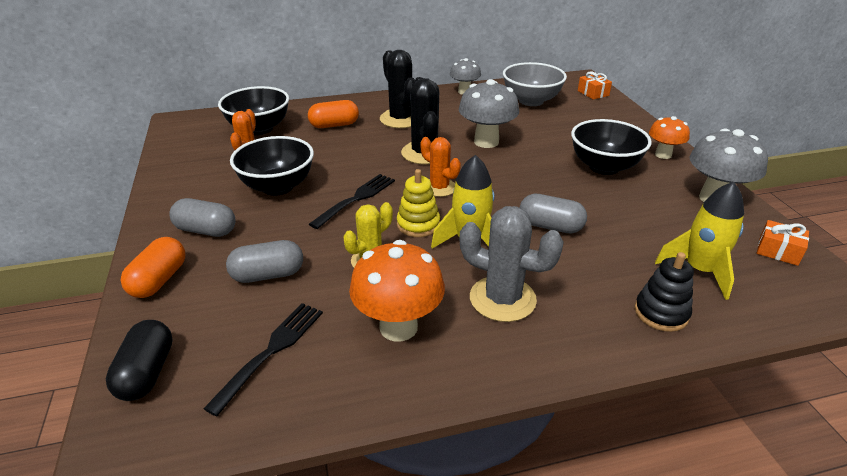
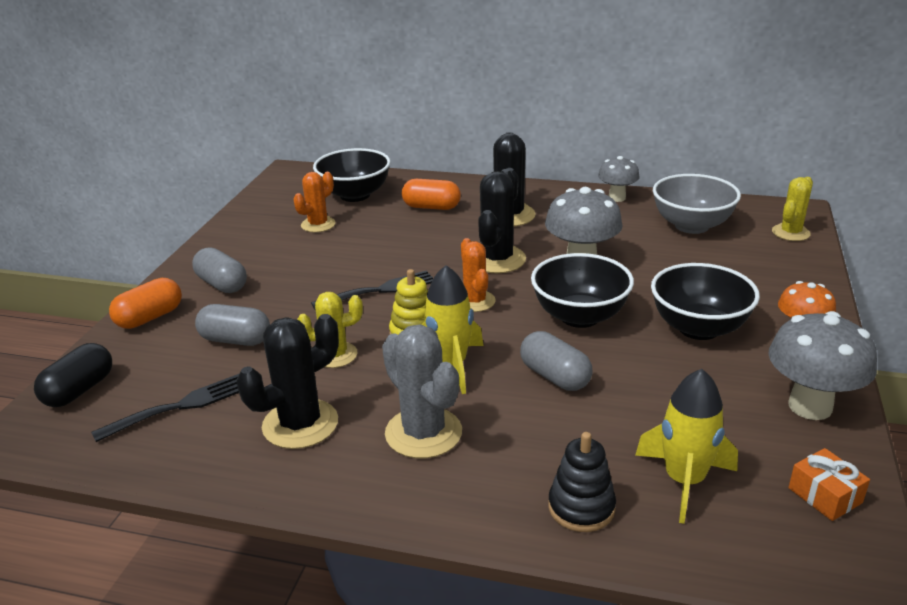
camera: 30 degrees right, 5 degrees down
black bowl [230,136,314,196] -> black bowl moved to [531,253,634,328]
orange mushroom [349,240,445,342] -> black cactus [237,314,339,449]
orange gift [578,71,612,100] -> yellow cactus [772,177,813,241]

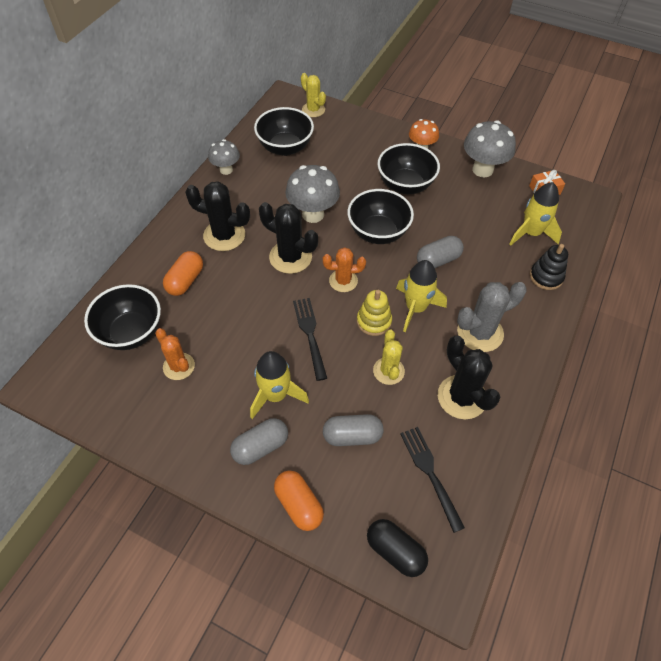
camera: 80 degrees left, 25 degrees up
grey capsule [195,304,270,346] -> grey capsule turned 60 degrees clockwise [323,414,384,446]
grey bowl [653,174,741,234] -> black bowl [254,107,314,156]
none -> yellow rocket [250,351,309,419]

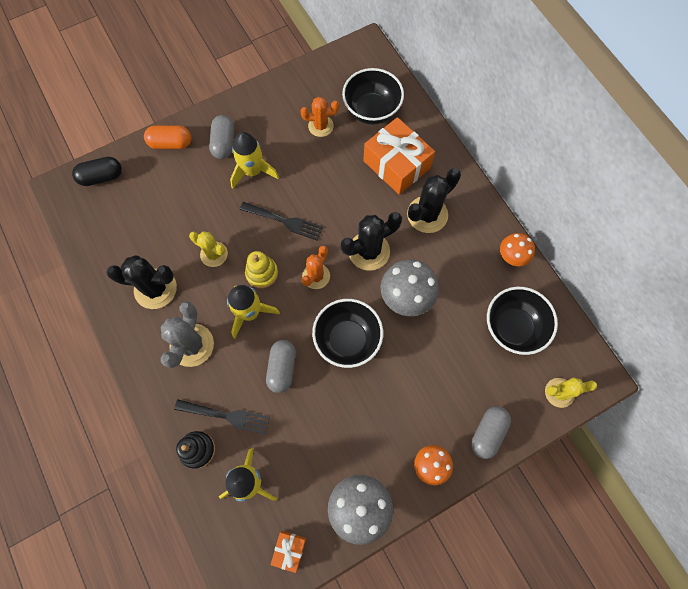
camera: 125 degrees right, 15 degrees up
orange capsule [163,251,203,296] -> orange gift [363,117,435,195]
grey mushroom [208,139,240,175] -> orange mushroom [500,233,535,266]
grey capsule [323,414,384,446] -> grey capsule moved to [471,406,511,459]
black bowl [377,143,440,194] -> none
black fork [400,427,465,533] -> black fork moved to [174,399,270,434]

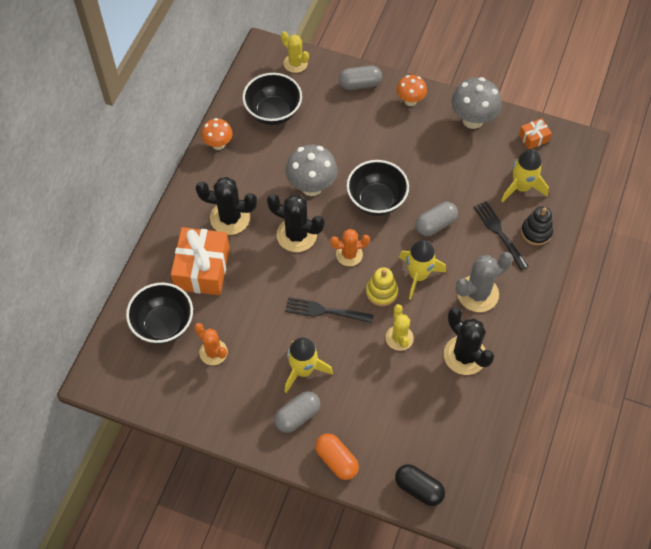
camera: 130 degrees left, 10 degrees down
black fork [240,202,323,241] -> black fork turned 60 degrees counterclockwise [285,297,374,323]

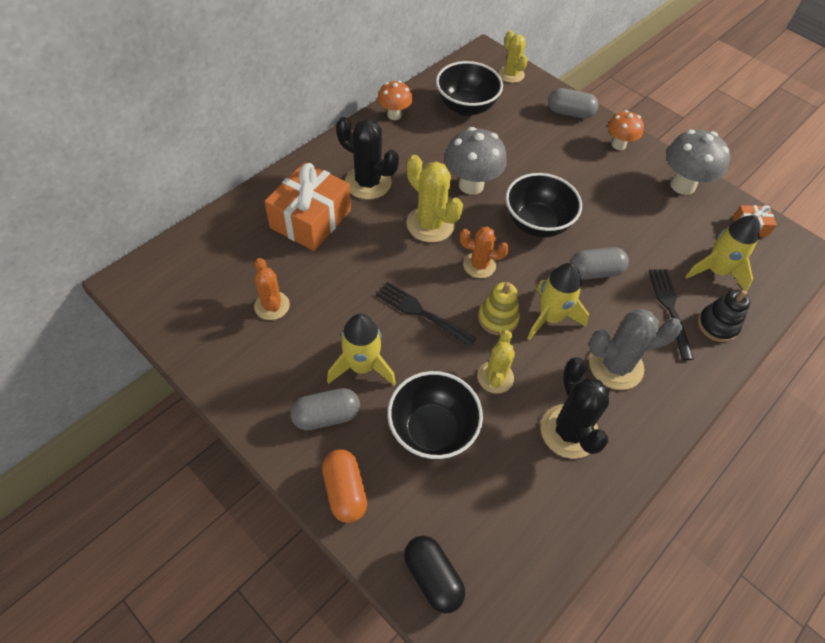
camera: 20 degrees right, 5 degrees down
black bowl [126,283,193,344] -> black bowl moved to [387,371,483,460]
black cactus [267,194,325,252] -> yellow cactus [406,155,463,243]

